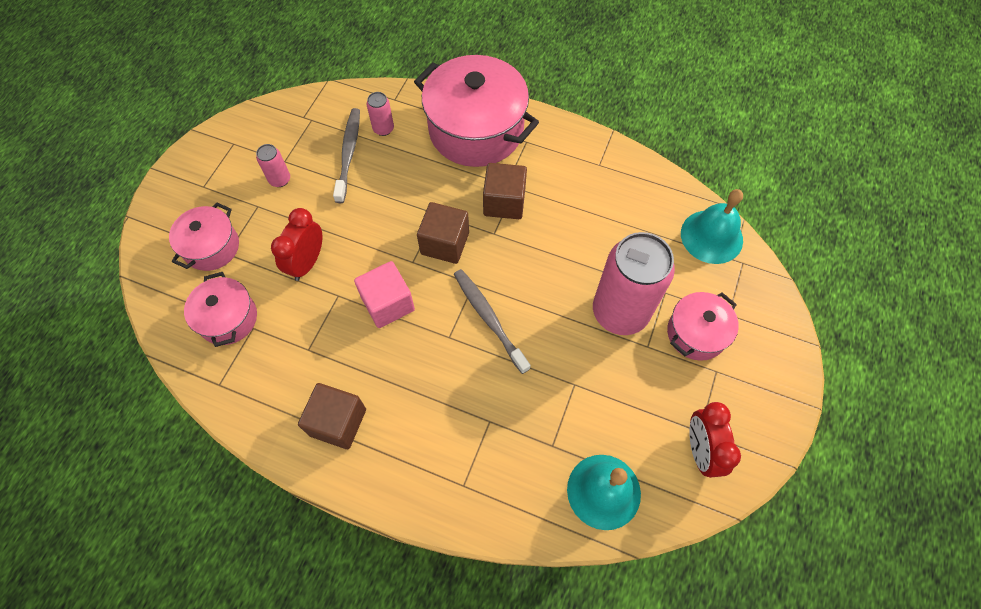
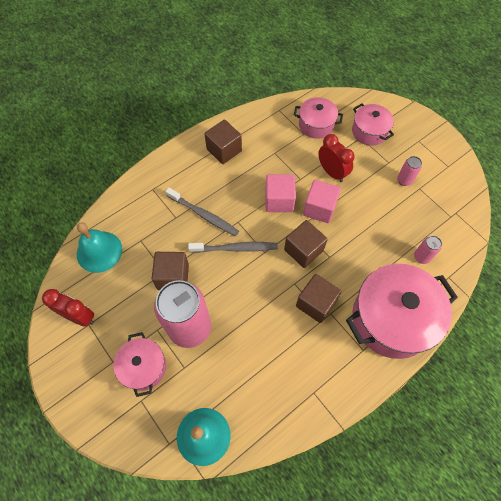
camera: 120 degrees right, 0 degrees up
grey toothbrush [333,108,360,203] -> grey toothbrush moved to [165,188,239,236]
none -> brown cube [152,252,189,290]
none -> pink cube [303,180,341,223]

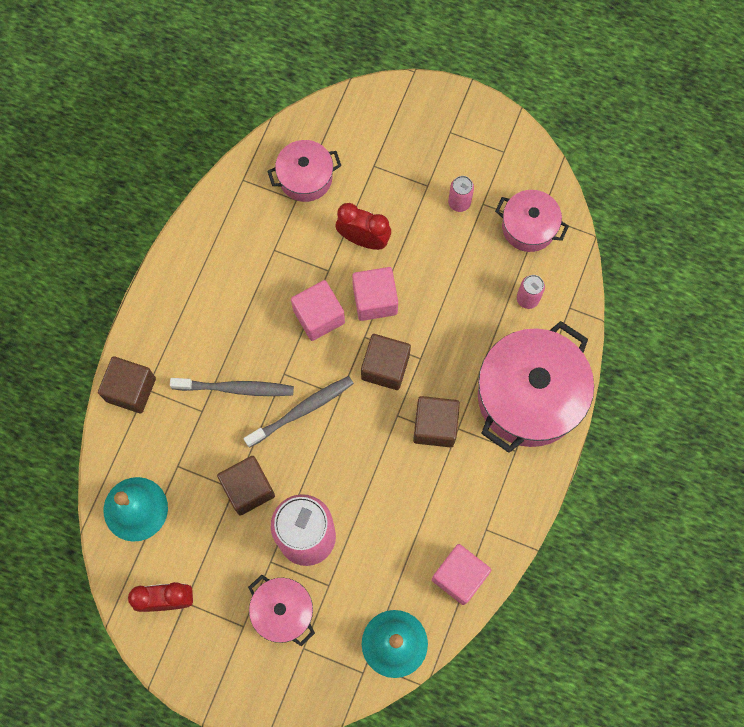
camera: 30 degrees left, 10 degrees up
brown cube [205,120,242,164] -> brown cube moved to [98,356,156,413]
pink pot [352,103,394,146] -> pink pot moved to [495,190,569,252]
none -> pink cube [432,544,491,605]

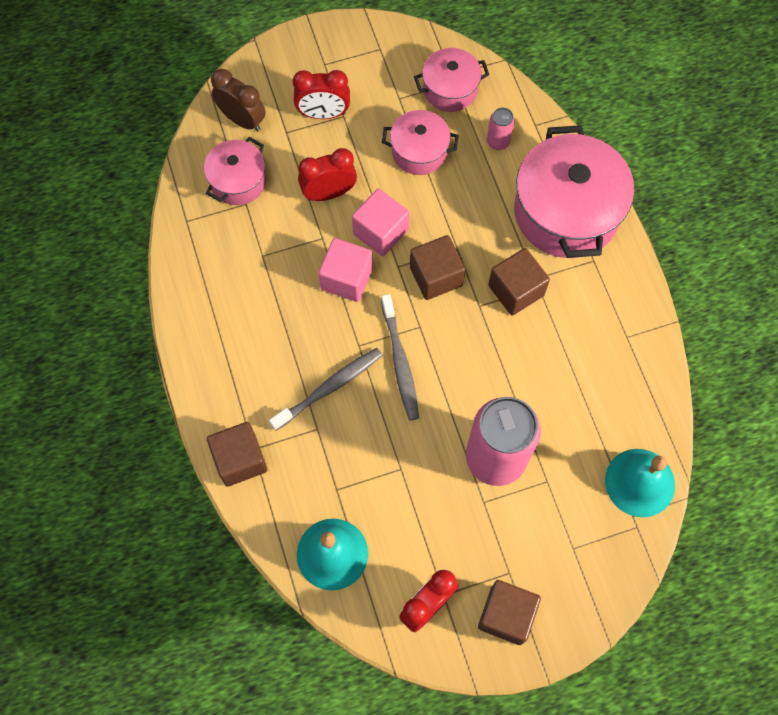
camera: 40 degrees left, 5 degrees down
brown cube [217,456,275,515] -> brown cube moved to [478,580,541,645]
grey toothbrush [244,376,354,448] -> grey toothbrush turned 150 degrees clockwise [381,294,419,420]
pink pot [248,575,315,646] -> pink pot moved to [382,110,459,175]
pink cube [432,544,491,605] -> none
pink can [448,176,474,212] -> none
none -> brown clock [211,69,266,132]
none -> red clock [293,70,350,119]

